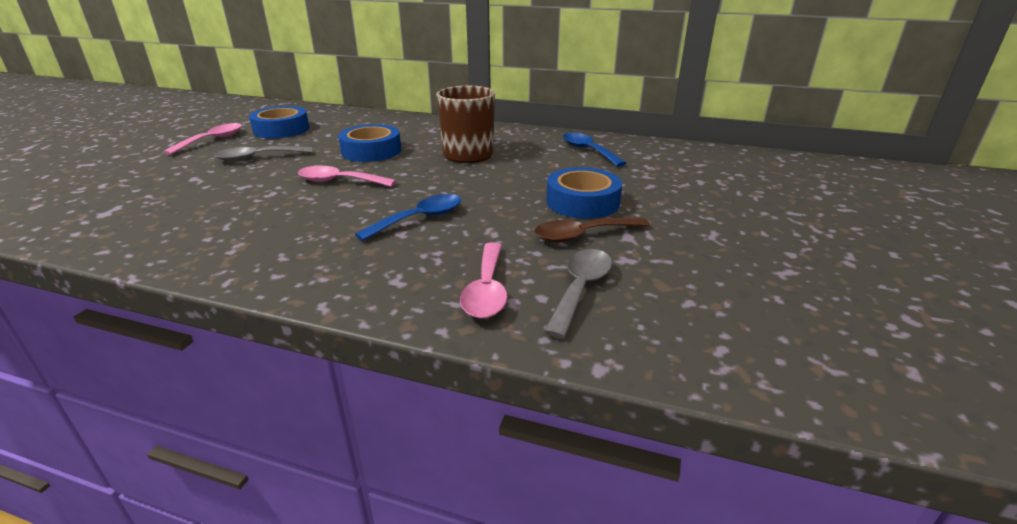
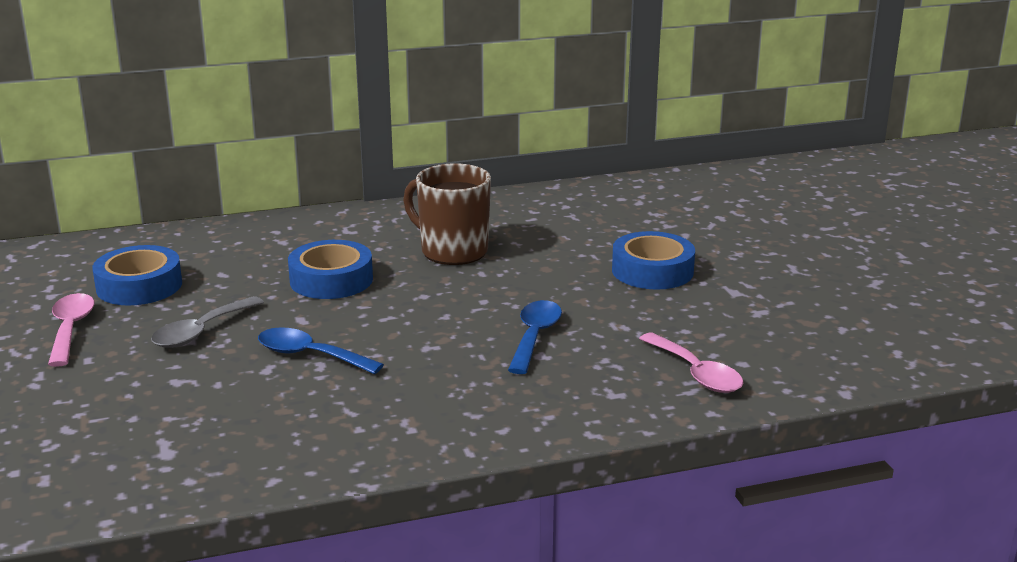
camera: 35 degrees left, 5 degrees down
pink spoon [298,166,396,187] -> none
brown spoon [534,217,650,243] -> none
grey spoon [544,249,612,338] -> none
blue spoon [563,133,626,167] -> blue spoon moved to [258,327,384,374]

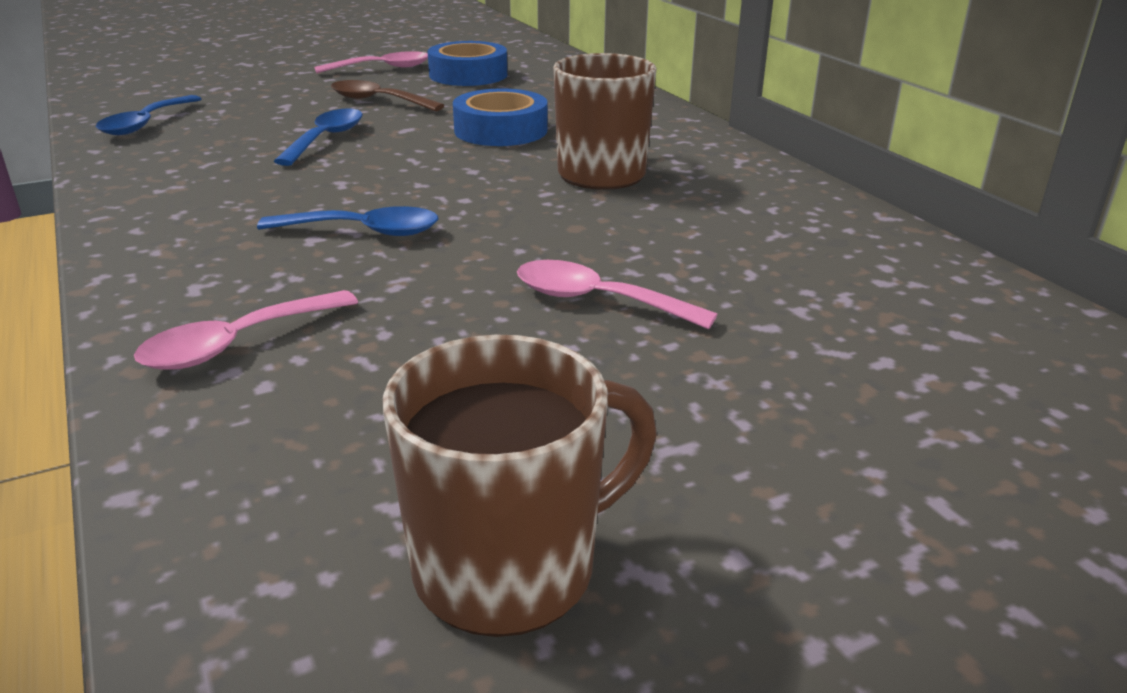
camera: 80 degrees right, 5 degrees up
grey spoon [151,296,264,348] -> brown spoon [331,80,444,111]
blue tape [612,231,695,290] -> pink spoon [517,260,717,329]
none -> blue spoon [96,95,201,135]
none -> brown mug [383,335,657,637]

